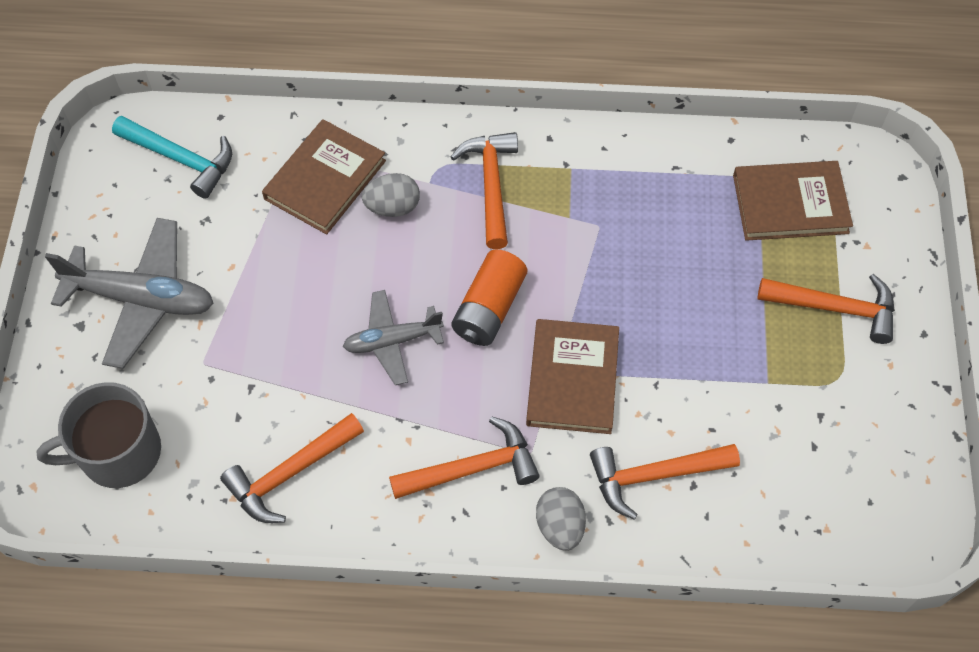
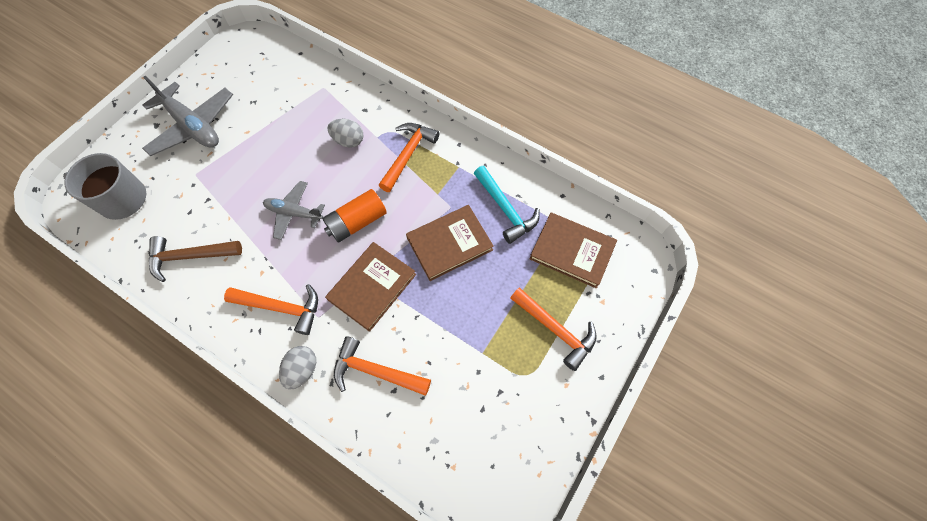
camera: 30 degrees right, 5 degrees up
turquoise hammer [112,116,232,199] -> turquoise hammer moved to [474,166,540,244]
orange hammer [220,413,364,523] -> brown hammer [149,236,242,282]
brown book [262,119,386,234] -> brown book moved to [406,205,494,281]

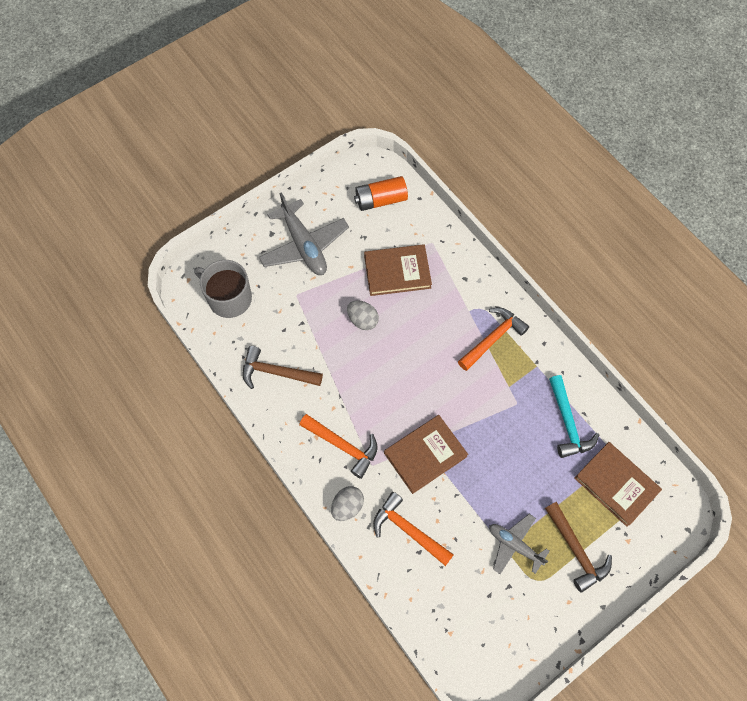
camera: 20 degrees right, 0 degrees up
grey plane [263,181,325,240] -> grey plane moved to [489,514,550,574]
orange battery [322,189,387,243] -> orange battery moved to [354,176,408,211]
grey egg [328,119,363,148] -> grey egg moved to [347,300,379,330]
brown book [406,205,494,281] -> brown book moved to [364,244,432,296]
orange hammer [510,287,597,371] -> brown hammer [545,502,612,593]

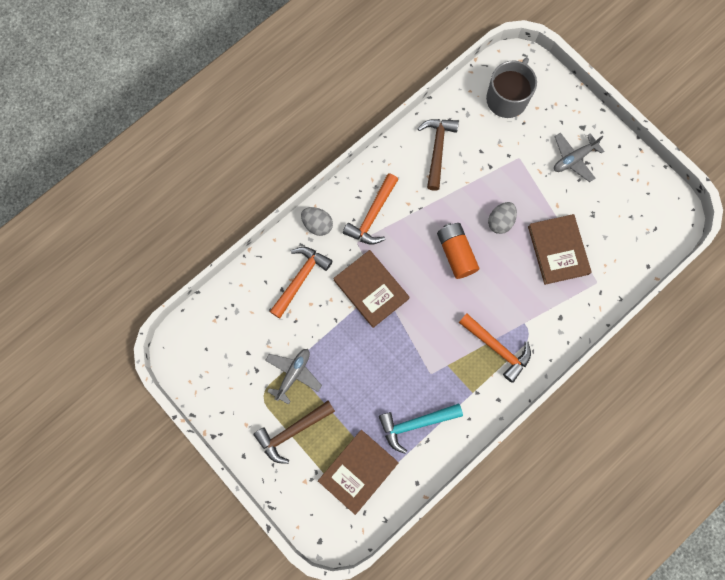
camera: 85 degrees right, 10 degrees up
grey plane [259,192,349,275] -> grey plane [554,133,605,182], size x0.62
orange battery [354,176,408,211] -> orange battery moved to [437,223,479,279]

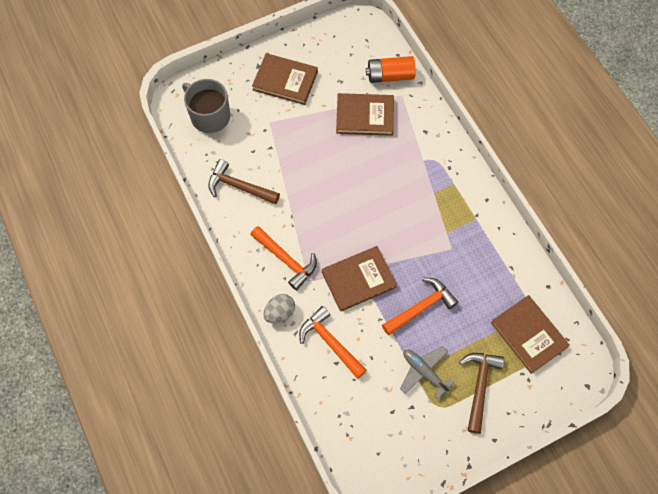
camera: 75 degrees left, 10 degrees down
brown hammer [253,401,335,464] -> brown hammer turned 150 degrees counterclockwise [459,353,504,434]
turquoise hammer [379,403,463,454] -> none
orange battery [437,223,479,279] -> orange battery moved to [366,56,416,83]
orange hammer [459,313,531,383] -> orange hammer moved to [382,278,458,335]
grey egg [488,202,517,234] -> none
grey plane [554,133,605,182] -> brown book [252,53,318,105]

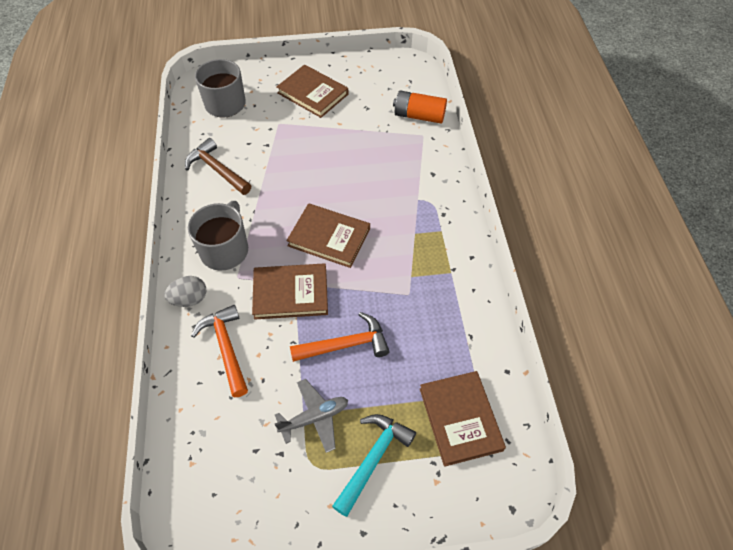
camera: 20 degrees right, 10 degrees down
orange hammer [250,226,317,290] -> grey mug [188,201,248,271]
brown book [336,93,394,136] -> brown book moved to [286,203,370,268]
grey plane [400,346,454,399] -> grey plane turned 90 degrees clockwise [275,379,348,453]
brown hammer [459,353,504,434] -> turquoise hammer [332,414,416,517]

